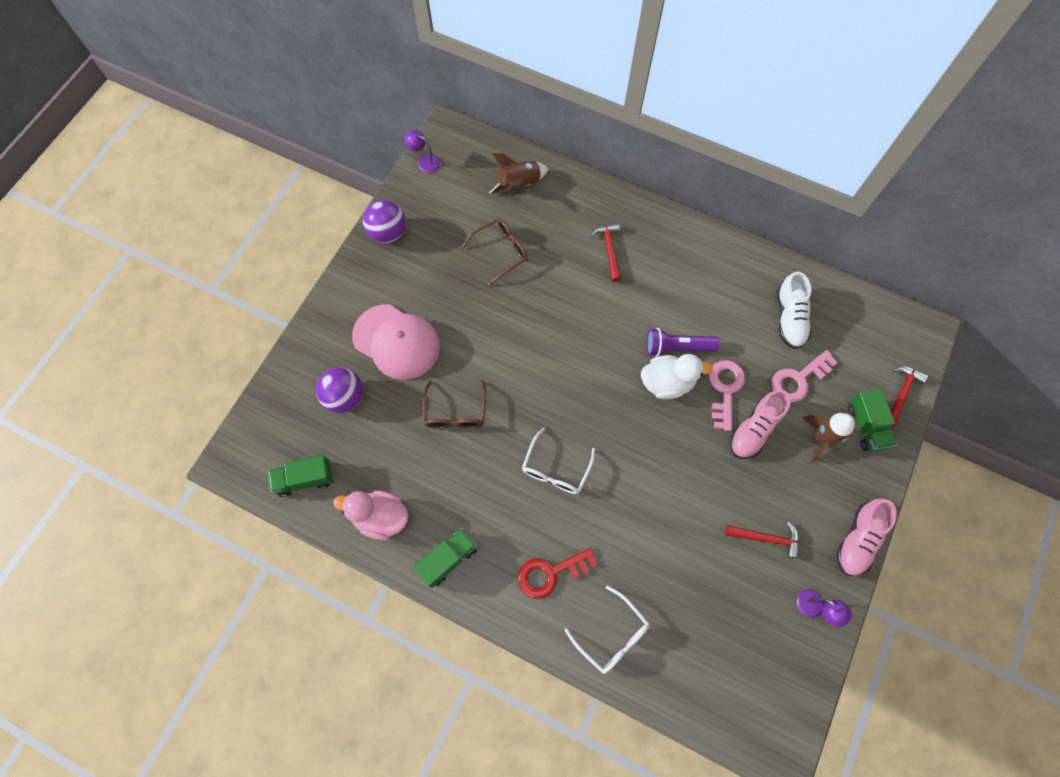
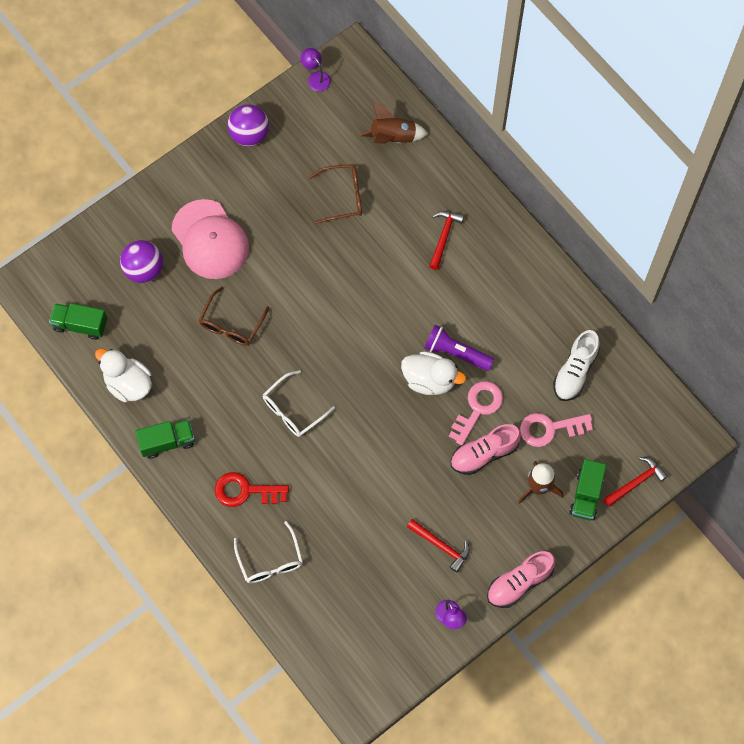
camera: 25 degrees right, 0 degrees up
pink duck [333,491,408,540] -> white duck [95,348,152,402]

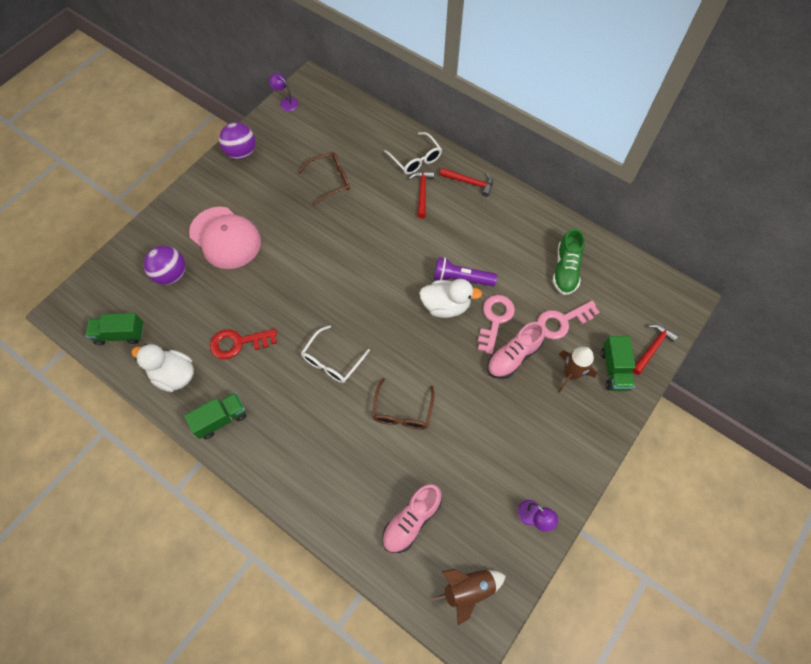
camera: 15 degrees left, 5 degrees down
brown glasses [199,287,269,346] -> brown glasses moved to [372,378,435,429]
red key [215,472,289,507] -> red key moved to [210,329,277,359]
white glasses [234,521,303,583] -> white glasses moved to [384,132,442,175]
brown rocket [360,102,428,144] -> brown rocket moved to [431,569,506,625]
red hammer [407,519,470,573] -> red hammer moved to [440,168,493,197]
pink shoe [487,551,555,608] -> pink shoe moved to [382,484,442,553]
white shoe [553,330,599,401] -> green shoe [553,228,585,295]

